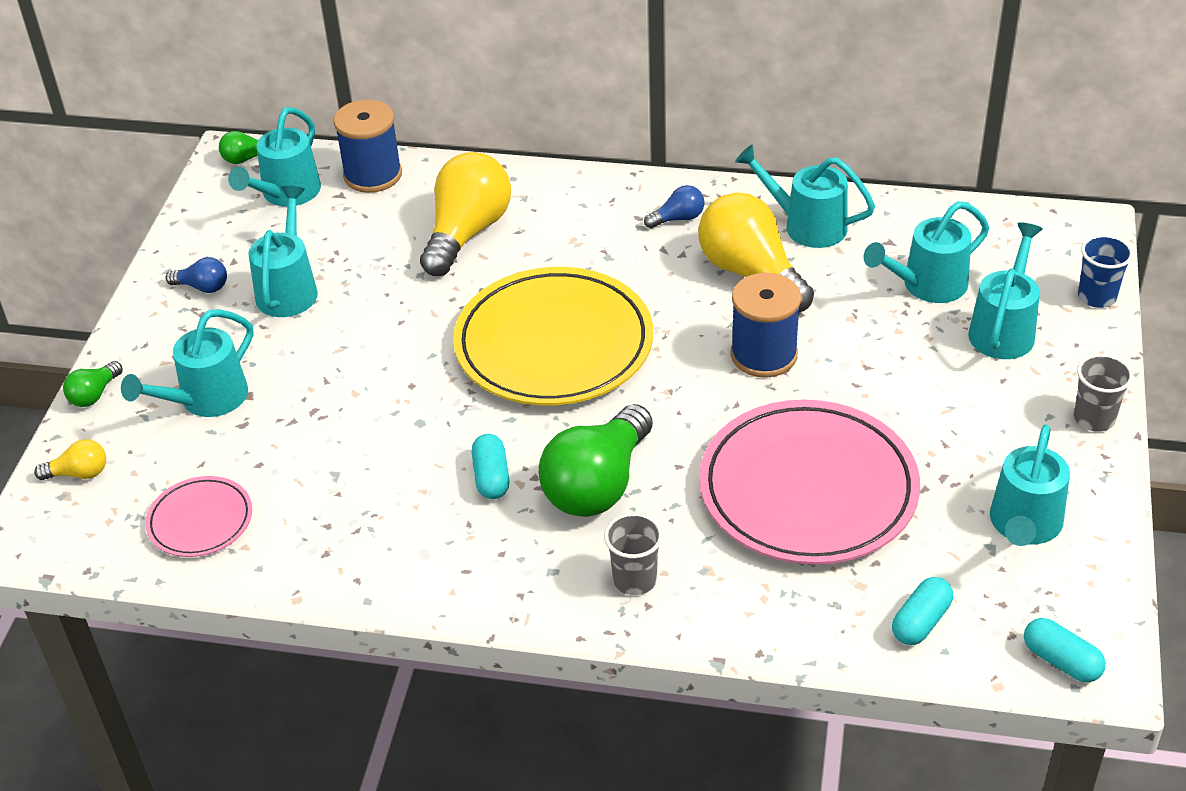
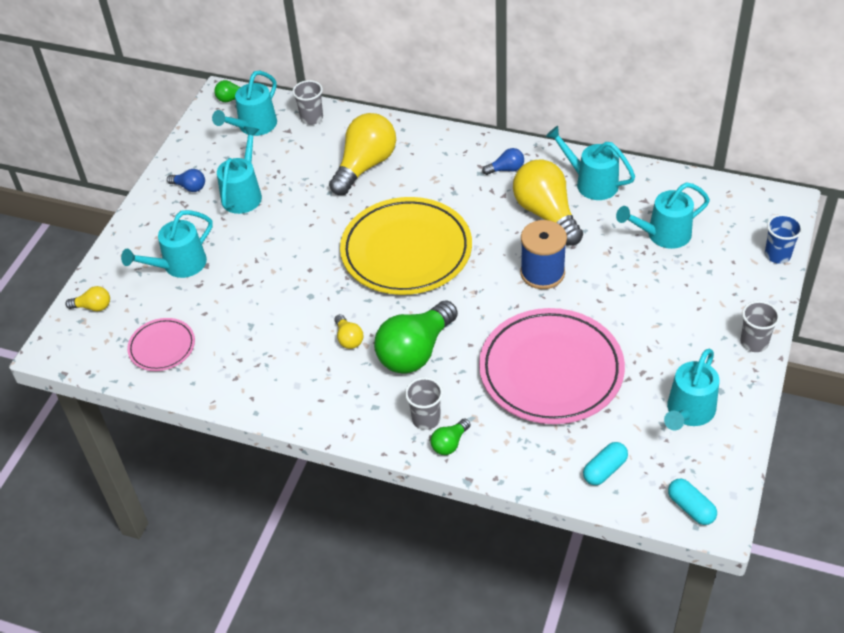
camera: 10 degrees right, 5 degrees up
green light bulb [63,361,123,407] -> green light bulb moved to [431,418,471,455]
blue spool [334,99,402,193] -> grey cup [292,80,323,125]
turquoise capsule [472,434,509,499] -> yellow light bulb [335,314,363,349]
turquoise watering can [968,222,1043,359] -> none

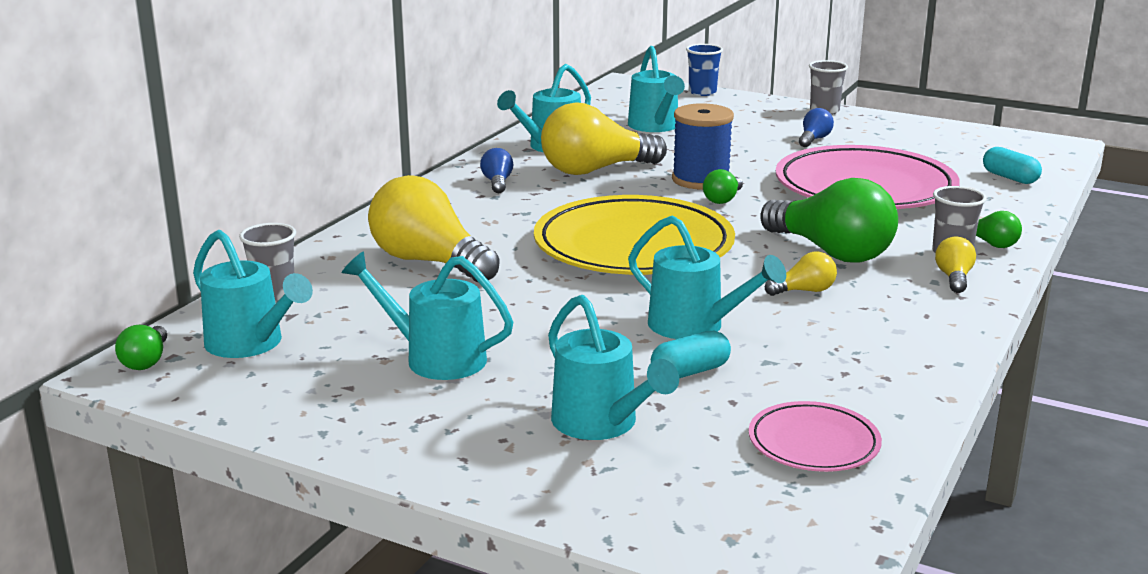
camera: 85 degrees left, 25 degrees down
yellow light bulb [65,286,110,311] -> yellow light bulb moved to [935,236,976,293]
blue light bulb [167,169,205,192] -> blue light bulb moved to [799,108,834,147]
turquoise watering can [664,349,719,430] -> turquoise watering can moved to [628,215,786,339]
turquoise capsule [668,479,717,525] -> turquoise capsule moved to [651,331,731,378]
none -> green light bulb [703,169,743,204]

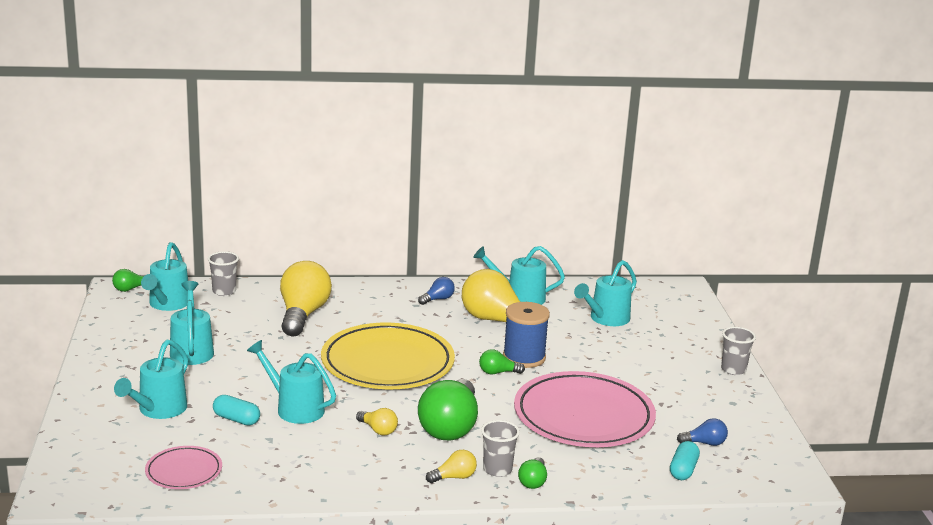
camera: 55 degrees right, 0 degrees up
turquoise watering can [628,215,786,339] -> turquoise watering can turned 120 degrees clockwise [247,340,336,424]
blue cup [686,44,723,96] -> none
blue light bulb [799,108,834,147] -> blue light bulb moved to [677,418,728,446]

